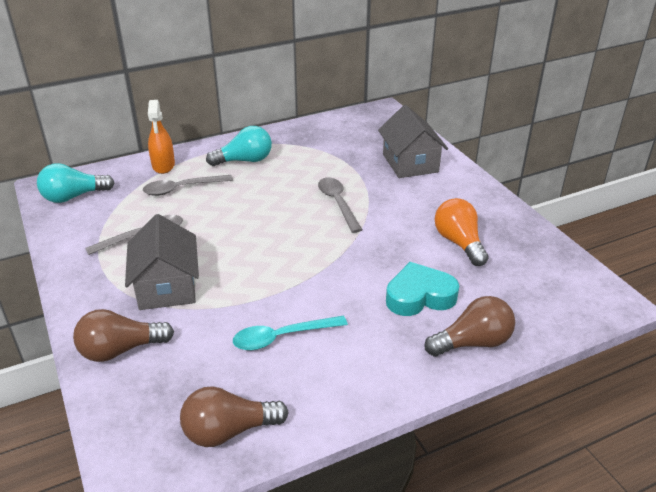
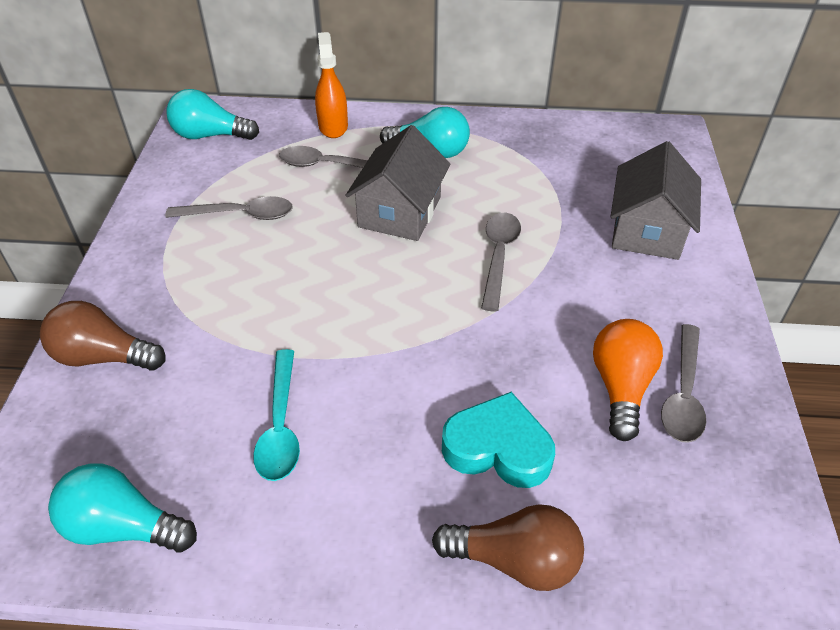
camera: 30 degrees right, 10 degrees up
grey house [125,214,199,310] -> grey house moved to [345,125,451,241]
orange spray bottle [148,100,175,174] -> orange spray bottle turned 150 degrees clockwise [315,32,348,138]
brown light bulb [180,386,289,447] -> turquoise light bulb [48,463,197,553]
turquoise spoon [233,316,348,350] -> turquoise spoon turned 105 degrees counterclockwise [253,349,300,481]
none -> grey spoon [661,324,706,443]

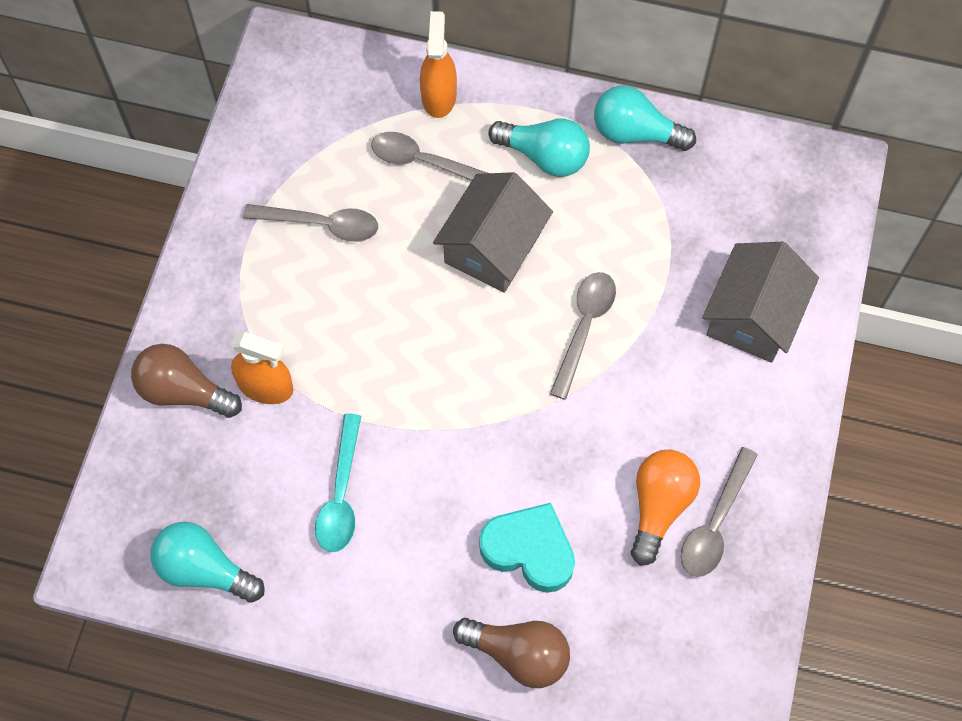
camera: 10 degrees right, 20 degrees up
turquoise light bulb [166,89,259,140] -> turquoise light bulb moved to [594,85,696,151]
none -> orange spray bottle [231,332,293,404]

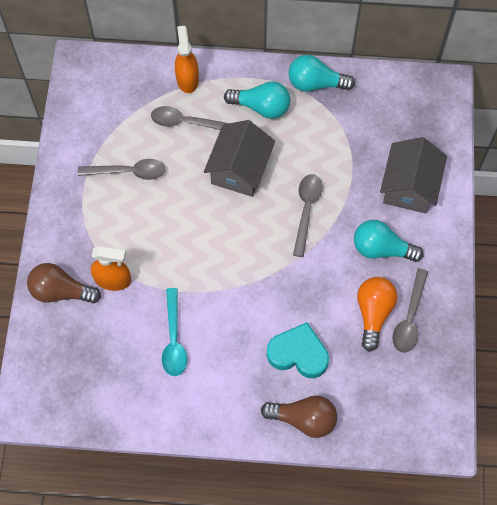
camera: 10 degrees left, 0 degrees up
turquoise light bulb [150,522,265,603] -> turquoise light bulb moved to [354,220,424,262]

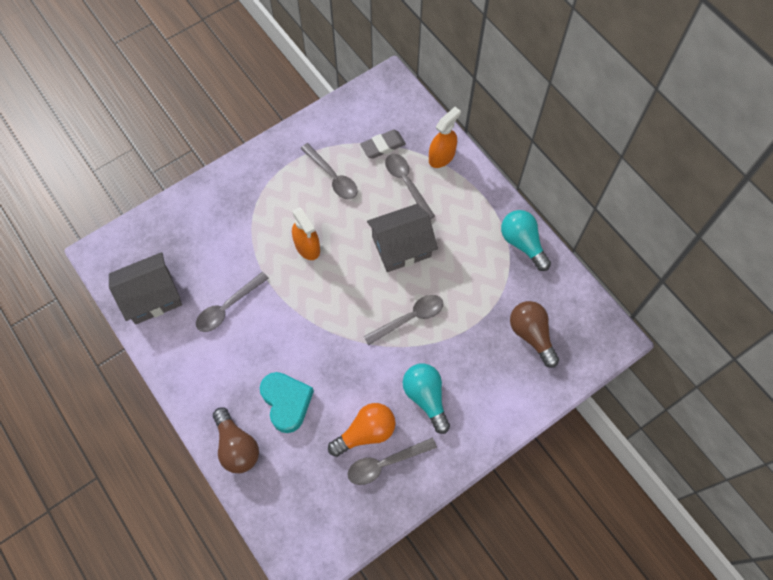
camera: 50 degrees right, 0 degrees up
brown light bulb [27,263,101,303] -> brown light bulb moved to [510,301,559,368]
orange spray bottle [91,246,131,291] -> orange spray bottle moved to [292,207,320,260]
turquoise spoon [162,288,187,376] -> grey spoon [196,272,269,332]
turquoise light bulb [224,81,290,119] -> none
grey house [380,137,447,213] -> grey house moved to [109,252,182,324]
none -> grey eraser [360,130,406,159]

